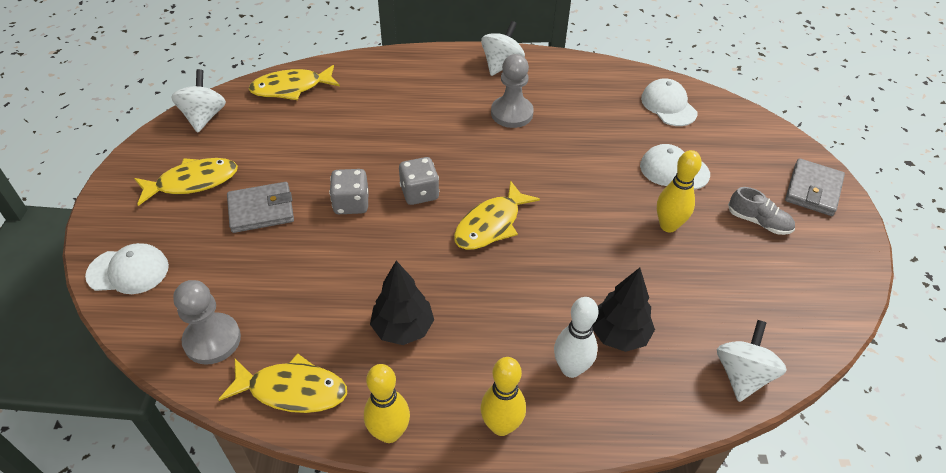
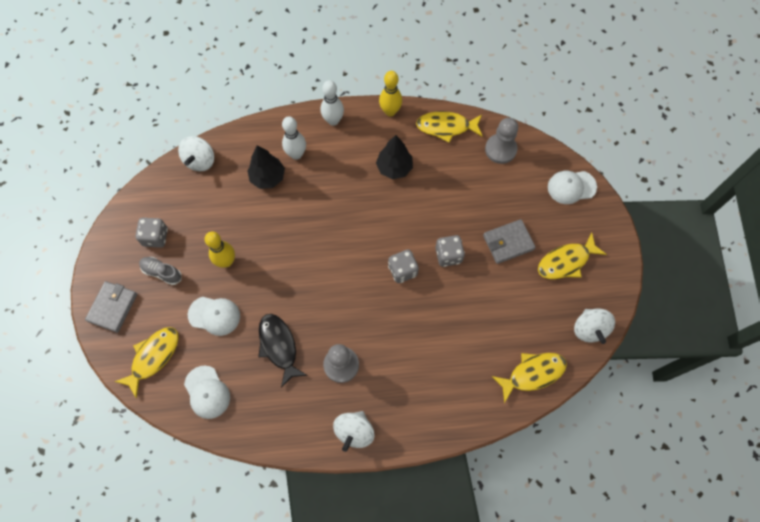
camera: 175 degrees right, 20 degrees up
yellow fish [454,181,540,250] -> yellow fish moved to [114,327,179,398]
yellow bowling pin [481,357,526,436] -> white bowling pin [321,80,344,126]
none -> grey dice [135,218,168,248]
none -> black fish [258,314,308,388]

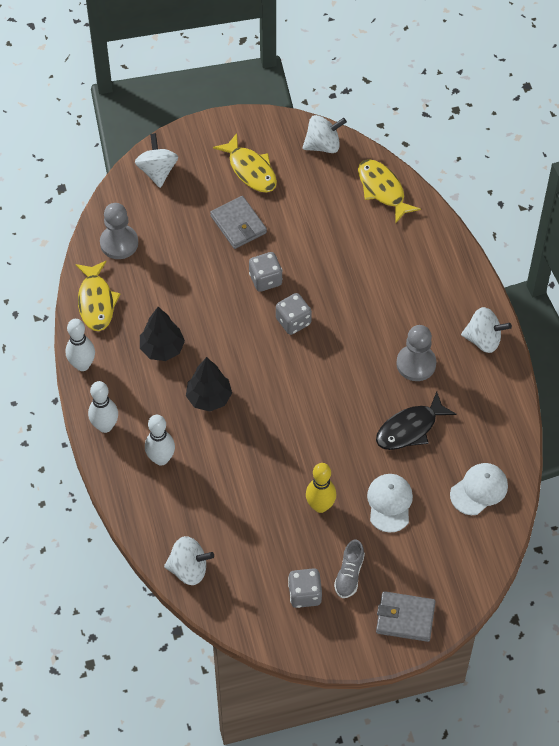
camera: 100 degrees left, 10 degrees down
yellow fish [114,327,179,398] -> none
black tree [247,145,285,189] -> black tree moved to [186,357,232,412]
yellow bowling pin [379,71,402,116] -> white bowling pin [66,319,95,371]
white cap [548,171,597,204] -> white spinning top [135,133,178,188]

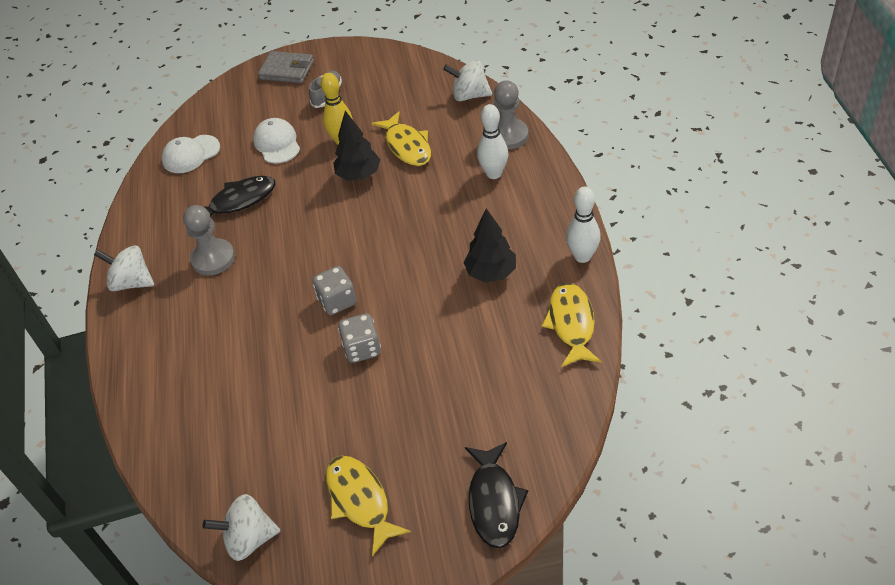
camera: 170 degrees left, 10 degrees down
white bowling pin [88,381,118,433] -> none
grey pawn [100,203,138,259] -> grey pawn moved to [494,81,528,150]
white spinning top [135,133,178,188] -> black fish [465,442,528,548]
black tree [186,357,232,412] -> black tree moved to [333,111,380,181]
grey wallet [210,196,267,249] -> none
grey dice [288,568,322,608] -> none
yellow fish [358,159,421,223] -> yellow fish moved to [372,111,431,166]
white cap [367,474,413,533] -> white cap turned 150 degrees clockwise [253,118,300,163]

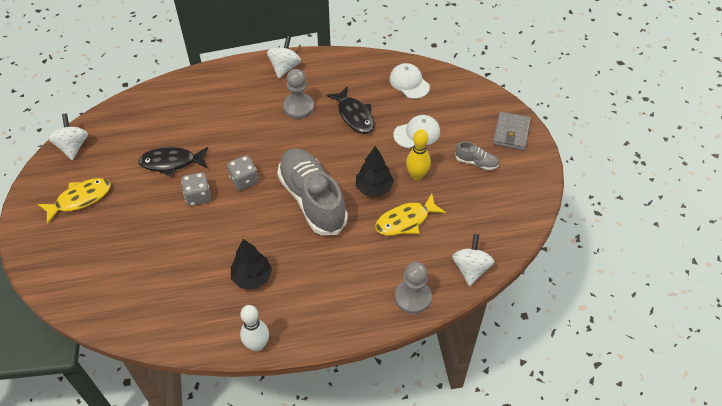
camera: 85 degrees right, 5 degrees up
black fish [465,442,528,548] -> black fish moved to [138,147,208,177]
white bowling pin [477,104,508,179] -> none
yellow fish [542,283,602,367] -> none
none -> grey shoe [277,148,348,235]

